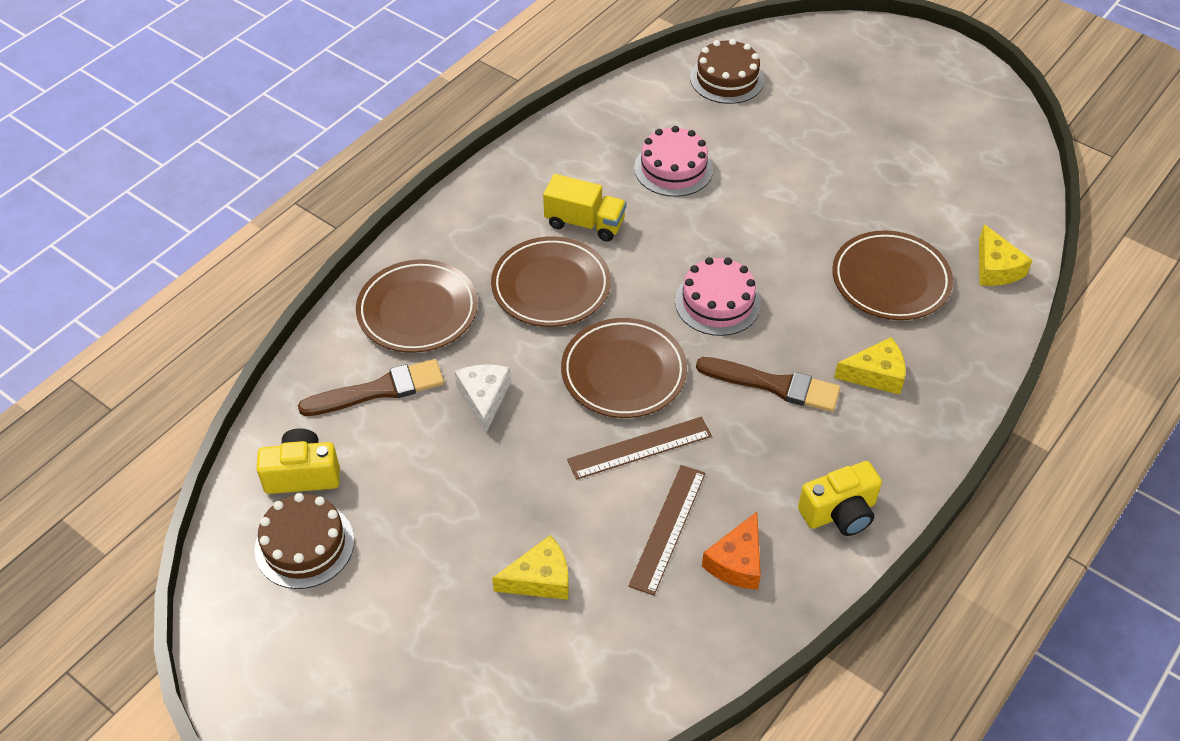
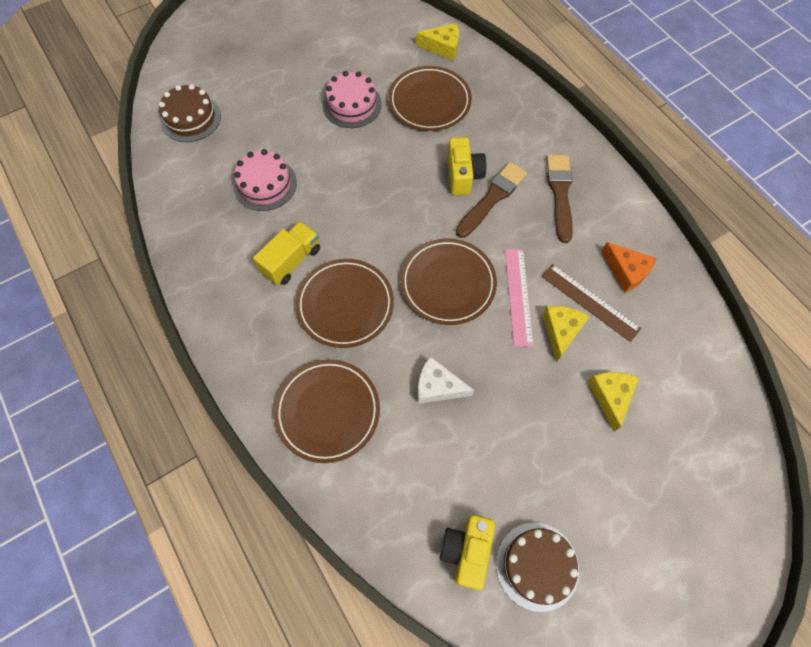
camera: 70 degrees left, 15 degrees up
brown brush [298,359,444,416] -> brown brush moved to [547,155,573,243]
brown ruler [567,417,712,480] -> pink ruler [505,249,534,347]
pink cake [675,257,761,336] -> pink cake moved to [322,71,382,128]
yellow camera [798,461,882,536] -> yellow camera moved to [447,137,487,195]
yellow cheese [834,337,906,395] -> yellow cheese moved to [542,306,590,362]

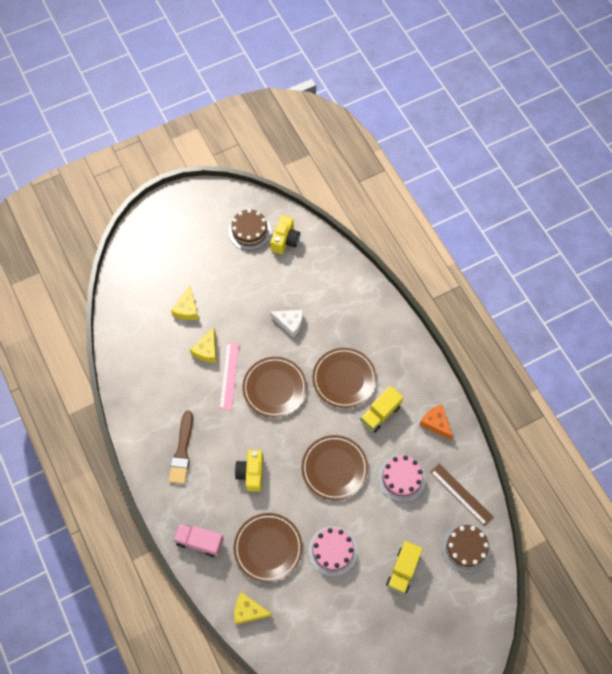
camera: 175 degrees left, 0 degrees up
brown plate [274,359,380,463] -> brown plate moved to [302,435,368,500]
brown brush [456,162,527,238] -> none
brown ruler [541,264,641,342] -> brown ruler moved to [430,464,493,526]
orange cheese [601,242,657,293] -> orange cheese moved to [420,404,453,440]
none -> pink truck [173,523,224,557]
none -> yellow truck [386,541,423,594]

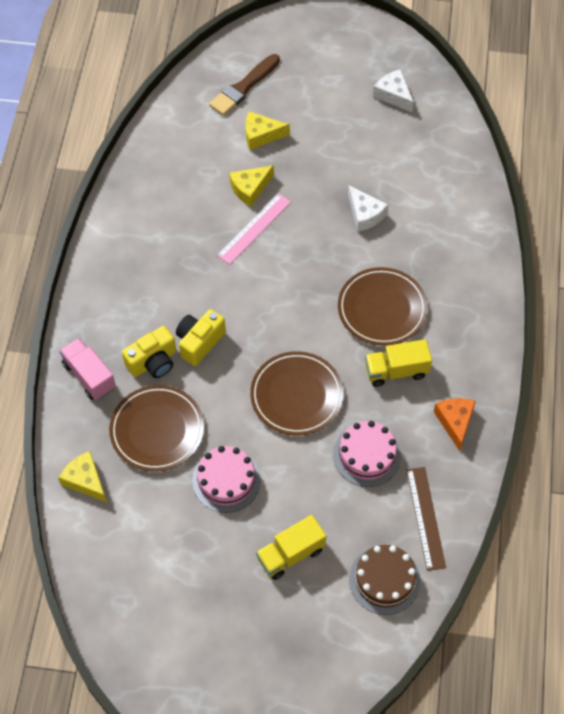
camera: 35 degrees right, 5 degrees down
brown brush [169,411,193,484] -> brown brush moved to [209,54,280,116]
yellow cheese [171,286,199,320] -> yellow cheese turned 45 degrees clockwise [246,111,290,150]
brown cake [229,209,271,250] -> white cheese [373,69,414,112]
brown plate [242,357,307,418] -> none
yellow camera [270,215,300,254] -> yellow camera moved to [122,326,176,378]

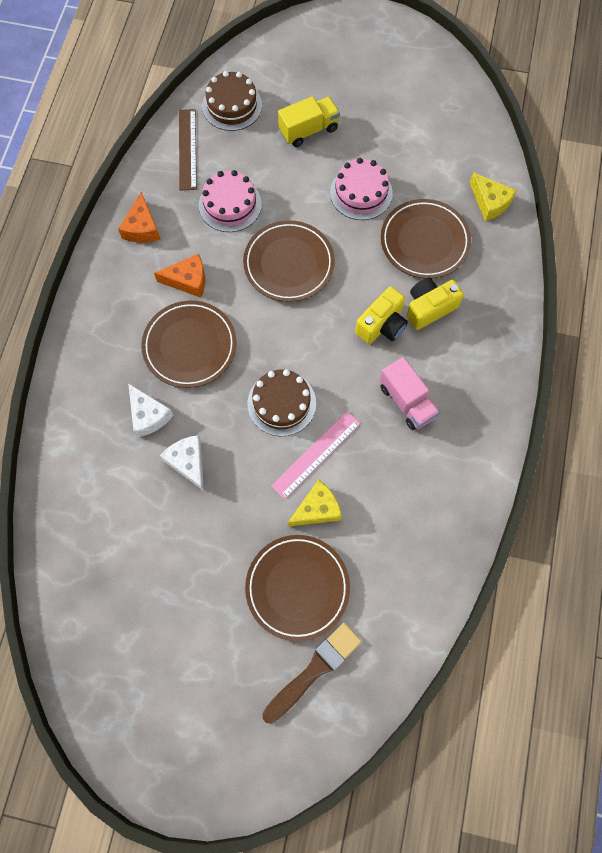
camera: 175 degrees left, 10 degrees up
pink truck [59,338,116,400] -> pink truck moved to [380,357,440,430]
yellow cheese [246,111,290,150] -> brown plate [245,535,350,641]
yellow truck [365,339,432,387] -> orange cheese [154,254,205,298]
white cheese [373,69,414,112] -> white cheese moved to [128,383,174,438]
none -> brown cake [247,369,316,436]

